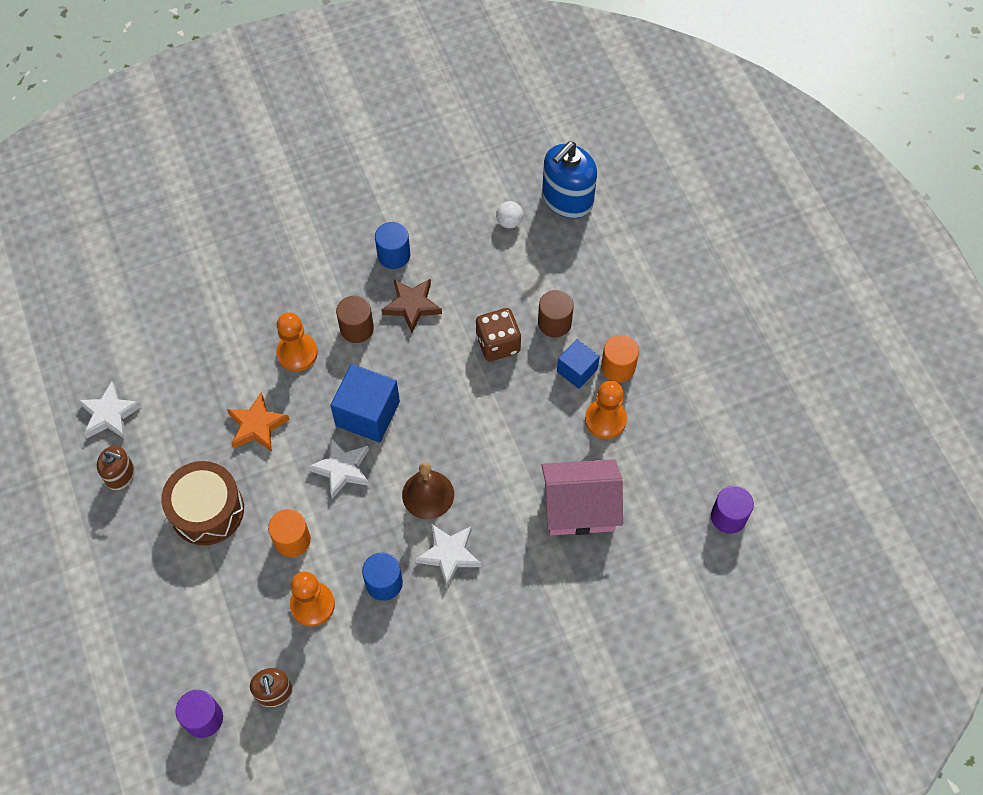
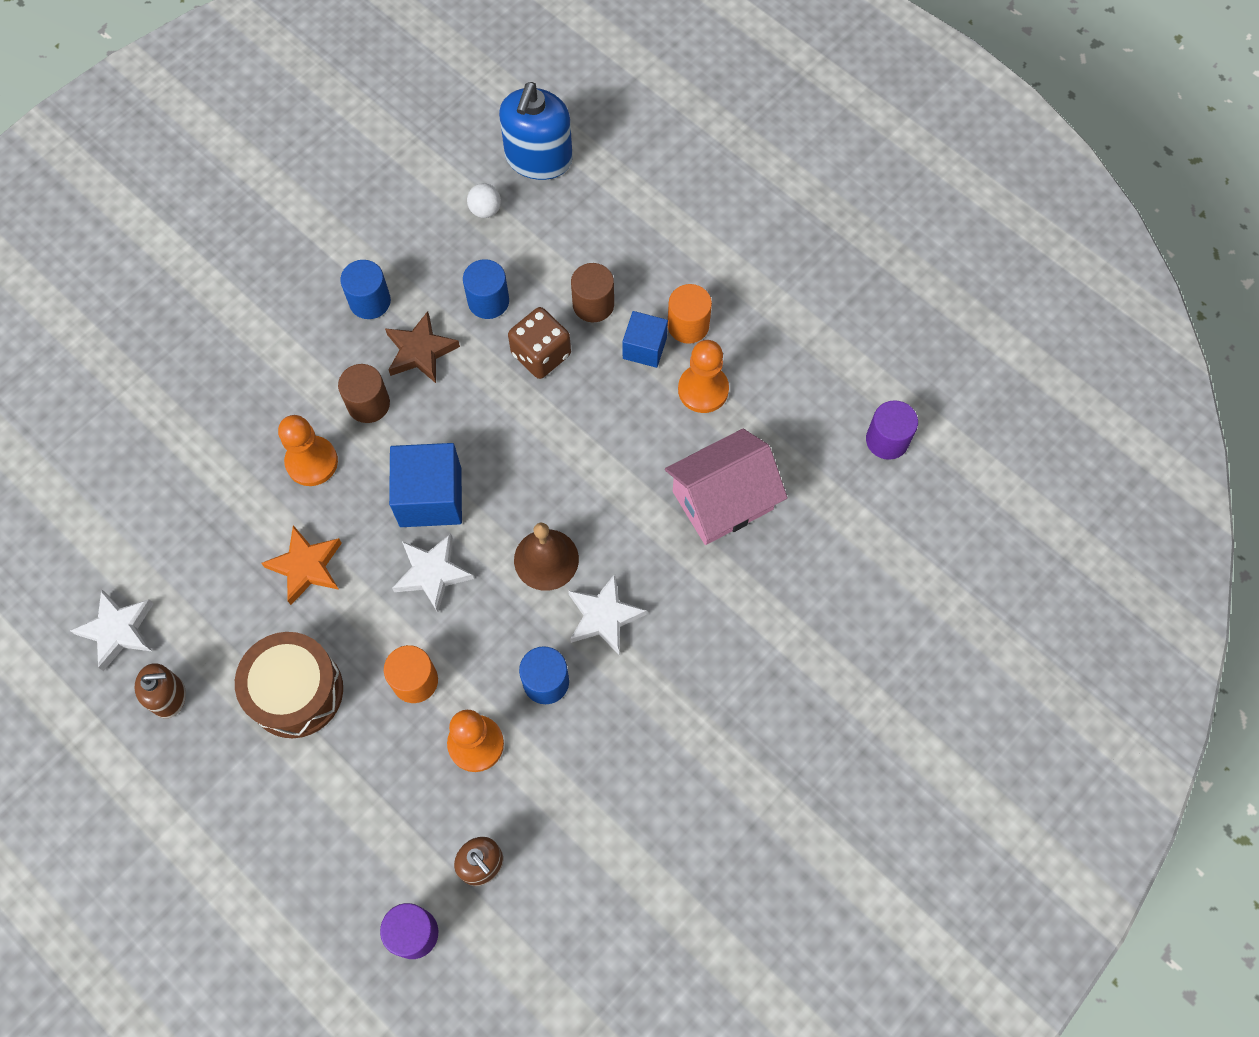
camera: 25 degrees left, 5 degrees up
none -> blue cylinder [463,259,509,319]

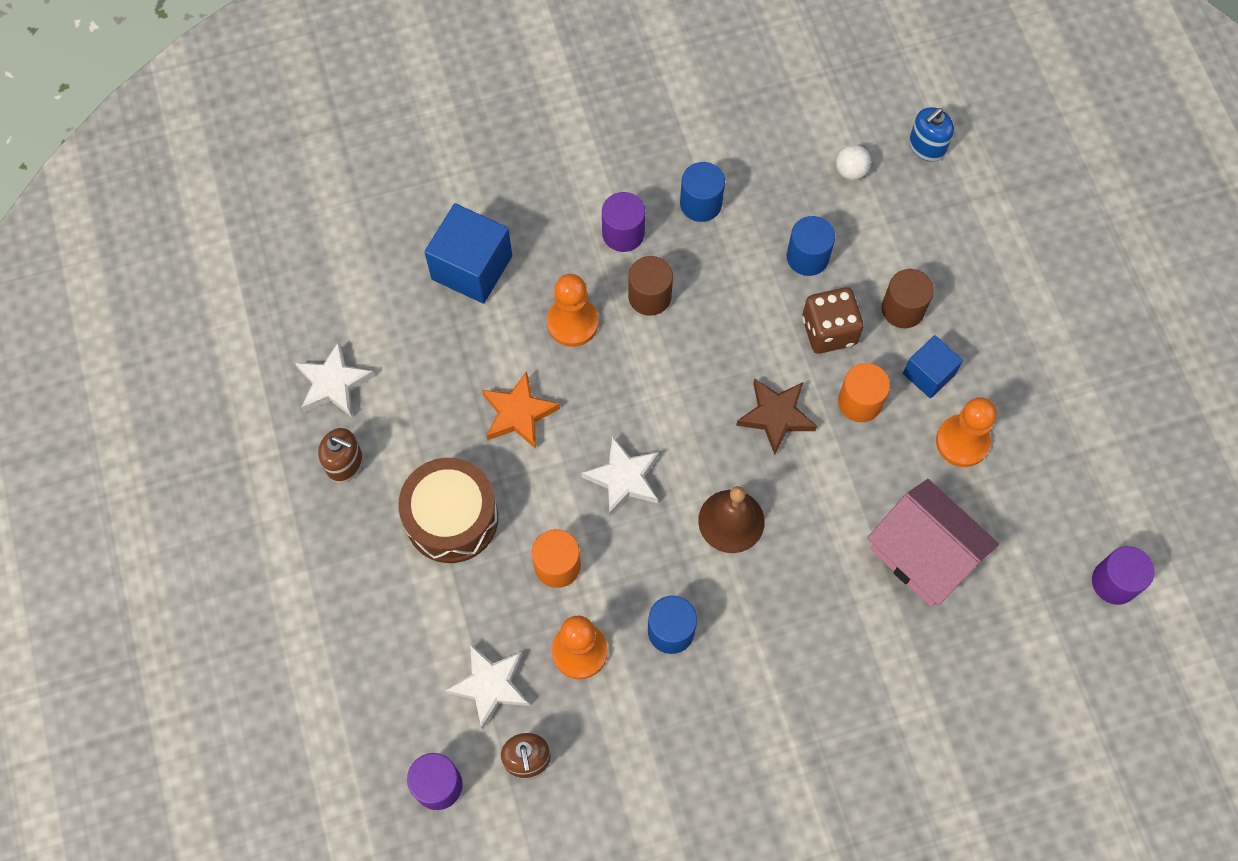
camera: 30 degrees right, 0 degrees up
brown star [385,311,460,383] -> brown star moved to [736,379,817,455]
blue cube [389,443,462,527] -> blue cube moved to [424,203,512,304]
blue soap dispenser [499,82,573,180] -> blue soap dispenser [909,107,954,161], size x0.57
white star [568,574,647,654] -> white star moved to [445,644,530,730]
pink house [665,429,787,545] -> pink house turned 45 degrees clockwise [867,479,999,607]
orange cylinder [668,284,712,344] -> orange cylinder moved to [838,363,890,422]
none -> purple cylinder [602,192,645,252]

